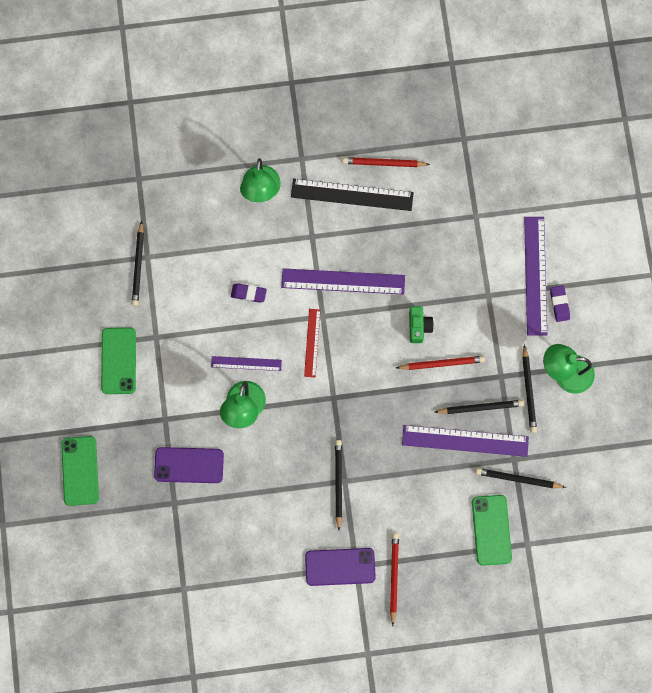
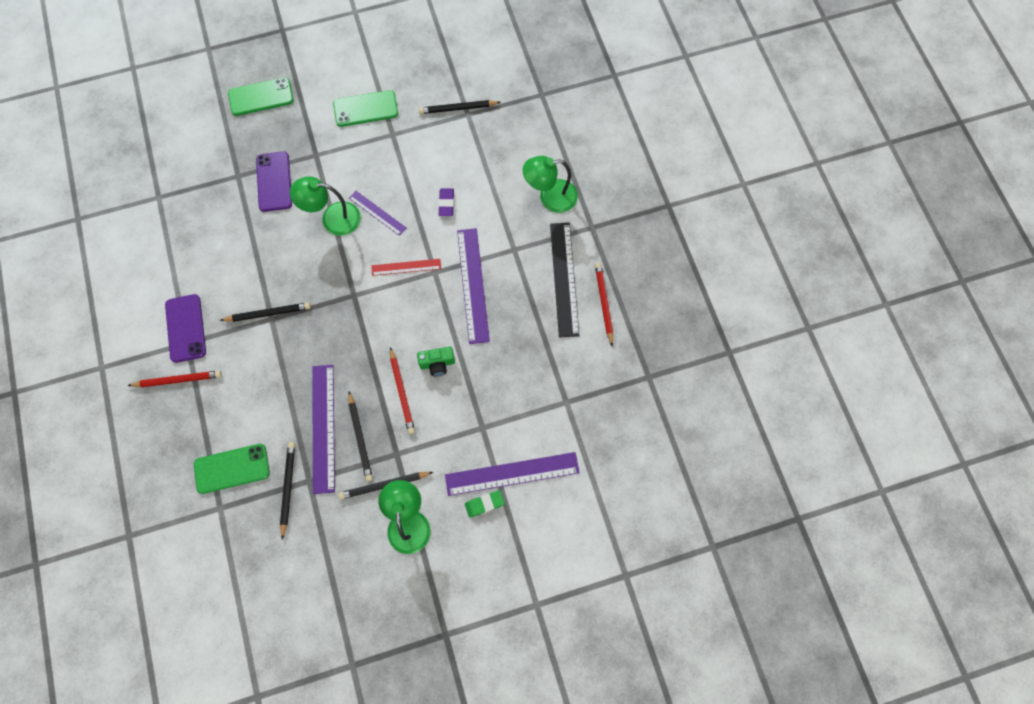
camera: 80 degrees right, 5 degrees down
purple ruler [211,356,282,371] -> purple ruler turned 45 degrees counterclockwise [349,191,406,236]
purple eraser [550,285,570,322] -> green eraser [465,490,505,518]

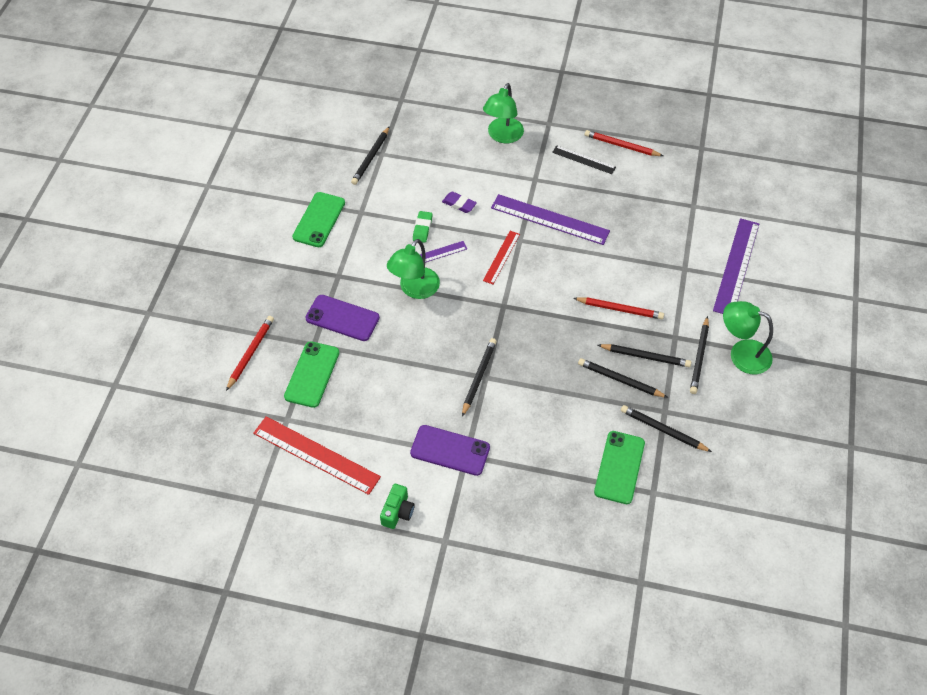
camera: 60 degrees left, 15 degrees down
red pencil [127,371,222,387] -> red pencil moved to [226,316,274,391]
green phone [228,77,294,116] -> green phone moved to [284,341,340,408]
purple ruler [312,365,335,494] -> black pencil [578,358,668,398]
green camera [417,347,455,376] -> green camera moved to [380,484,415,529]
green eraser [465,490,505,518] -> green eraser moved to [413,211,432,243]
black ruler [550,223,579,337] -> black ruler [552,145,616,174], size x0.56
none -> red ruler [253,416,381,495]

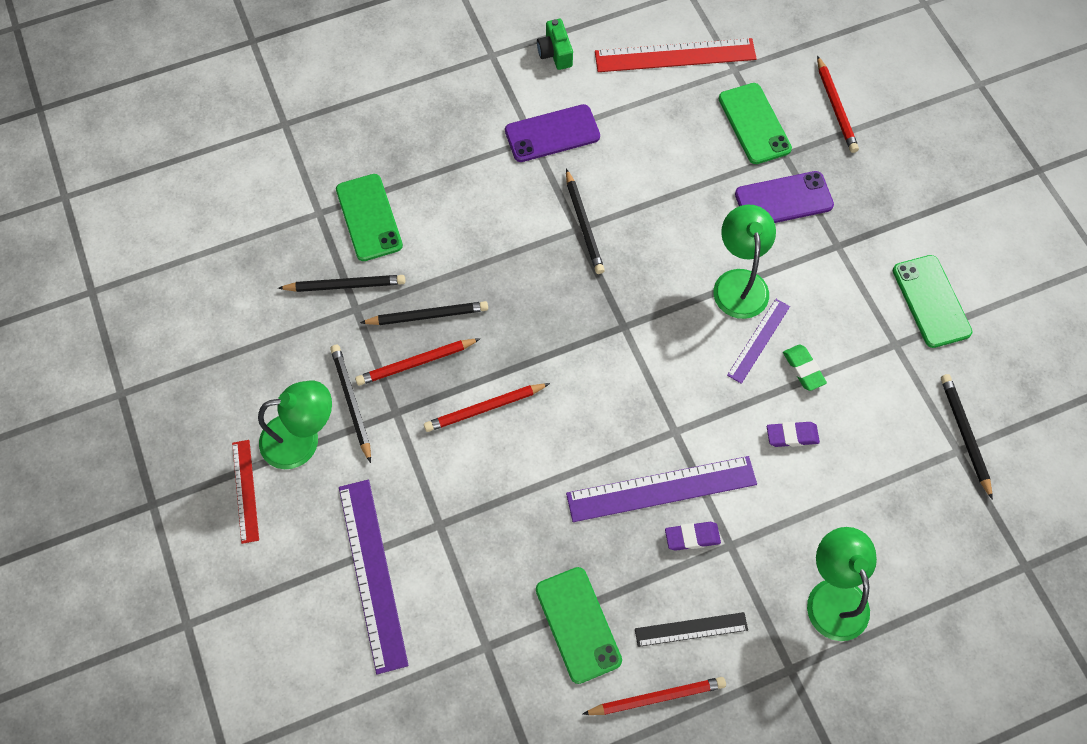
camera: 145 degrees right, 10 degrees up
red ruler [483,231,520,284] -> red ruler moved to [232,440,259,544]
black pencil [598,344,691,367] -> red pencil [355,339,480,386]
none -> green phone [536,567,622,684]
none -> purple eraser [665,522,721,551]

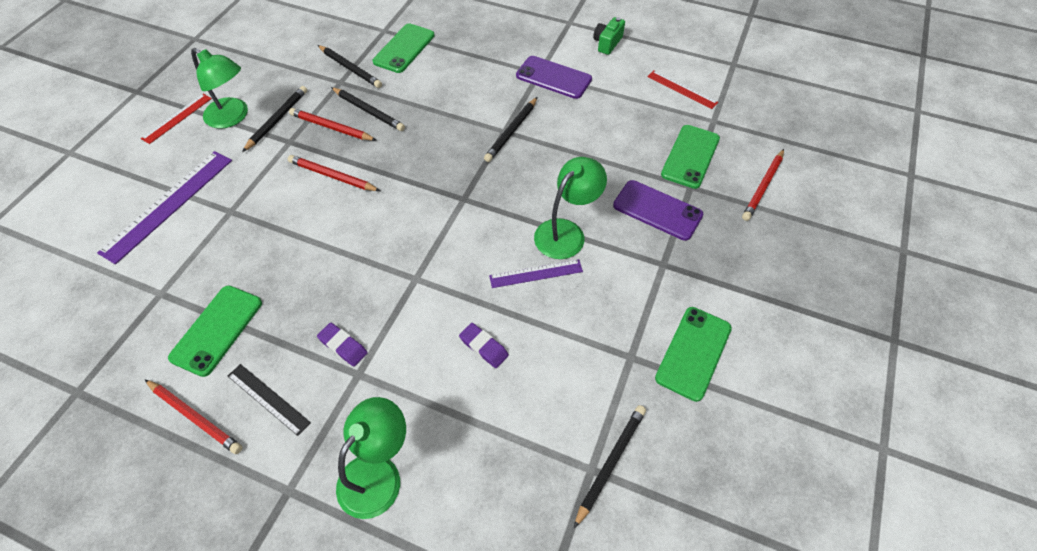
camera: 45 degrees right, 10 degrees down
purple ruler [566,456,757,522] -> none
red ruler [595,38,757,72] -> red ruler [647,70,718,109], size x0.56
green eraser [783,345,827,391] -> none

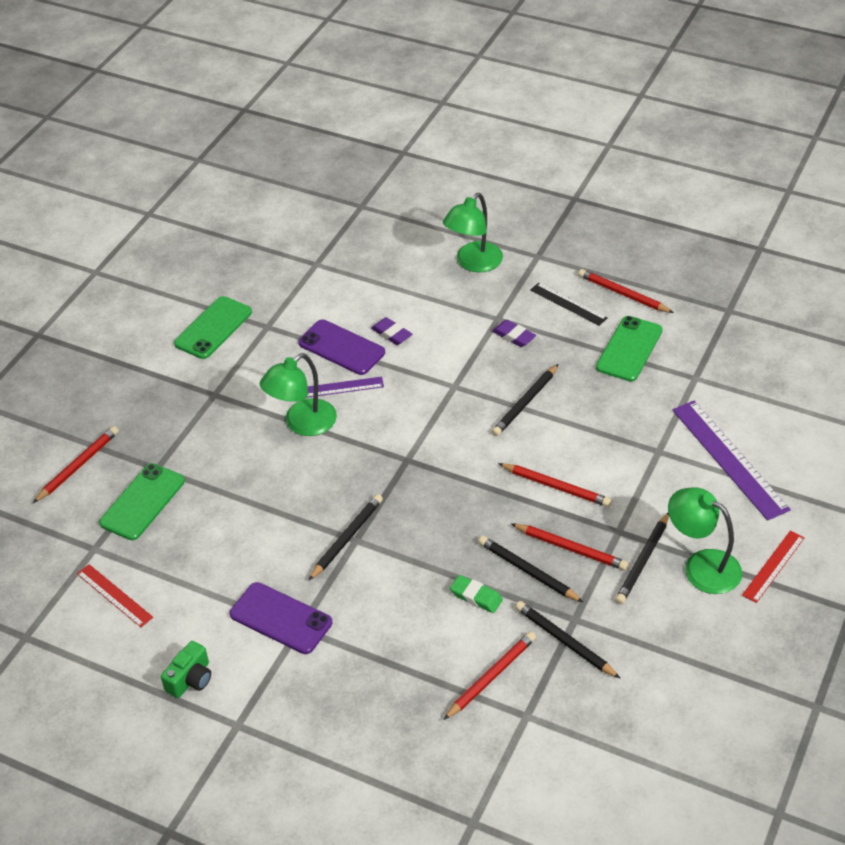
camera: 175 degrees left, 10 degrees down
purple ruler [97,151,232,264] -> purple ruler turned 60 degrees counterclockwise [673,400,791,521]
green phone [373,23,434,73] -> red pencil [443,632,536,720]
black pencil [574,405,646,528] -> black pencil moved to [492,364,559,436]
purple phone [613,180,703,241] -> purple phone moved to [298,320,385,375]
none -> green eraser [450,575,503,613]

